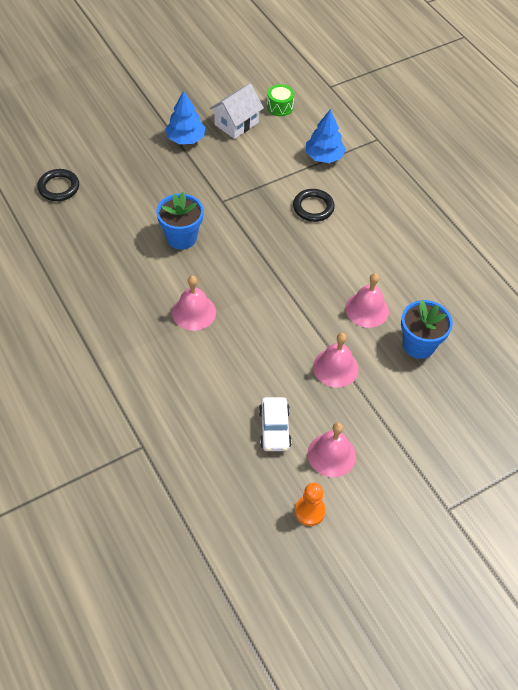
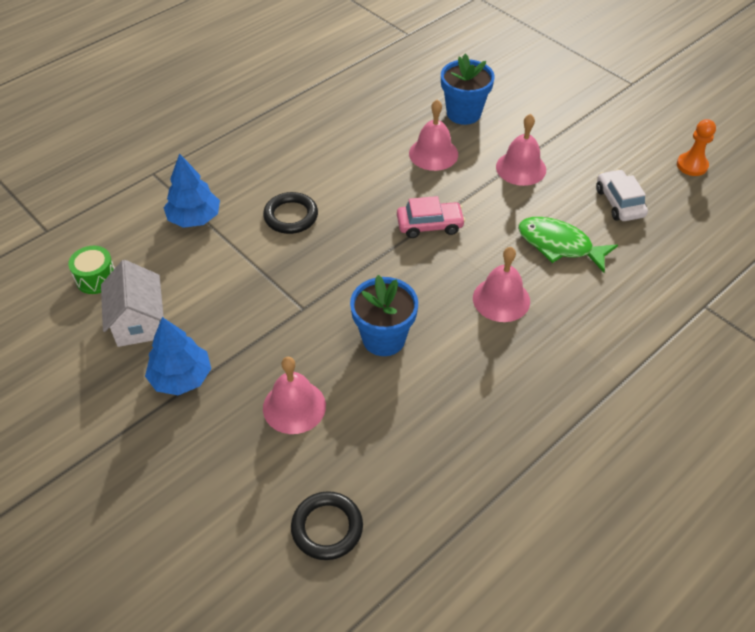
camera: 100 degrees left, 5 degrees down
white house [210,84,264,139] -> white house turned 45 degrees clockwise [101,260,164,347]
white car [259,397,292,451] -> white car turned 90 degrees counterclockwise [596,169,648,221]
pink bell [308,422,356,477] -> pink bell moved to [263,357,326,434]
none -> pink car [397,196,465,238]
none -> green fish [518,217,618,272]

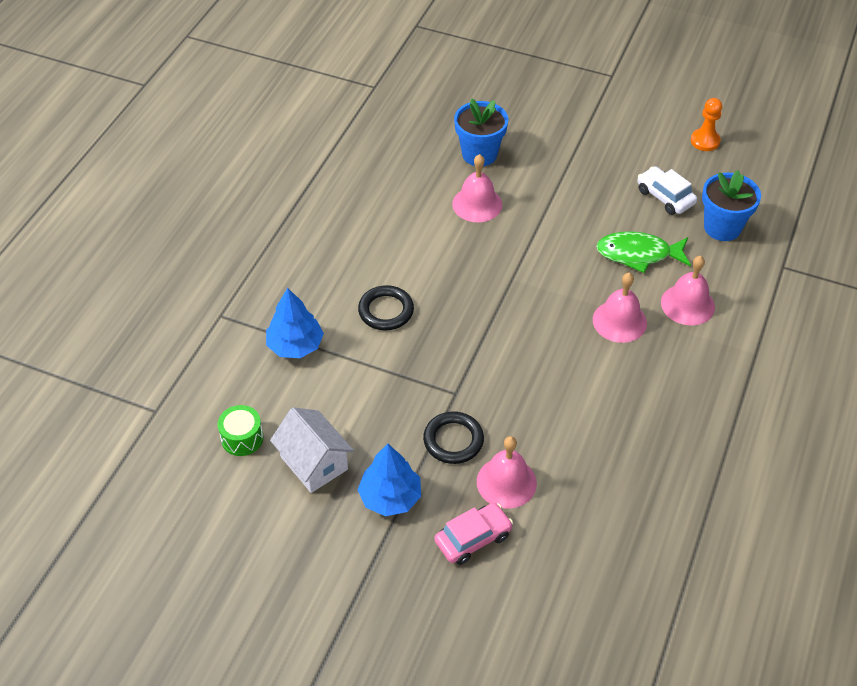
camera: 25 degrees left, 0 degrees up
black ring [291,491,363,560] -> black ring moved to [423,411,484,464]
blue flower pot [350,275,418,356] -> blue flower pot moved to [702,170,761,241]
pink car [397,196,465,238] -> pink car moved to [434,503,513,565]
pink bell [496,114,546,186] -> pink bell moved to [661,256,715,326]

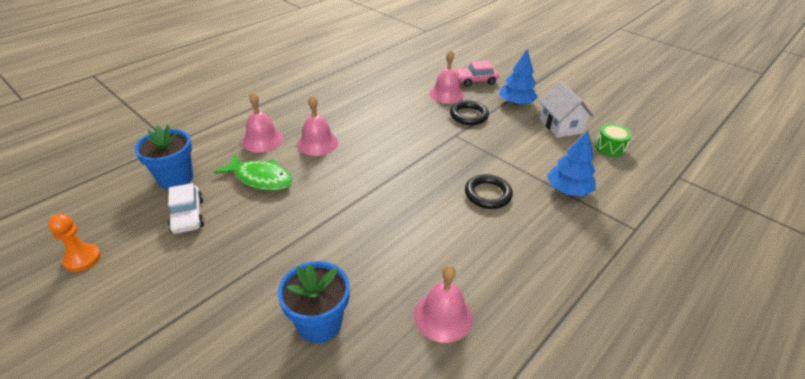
camera: 160 degrees left, 10 degrees down
pink bell [452,154,502,222] -> pink bell moved to [414,265,473,343]

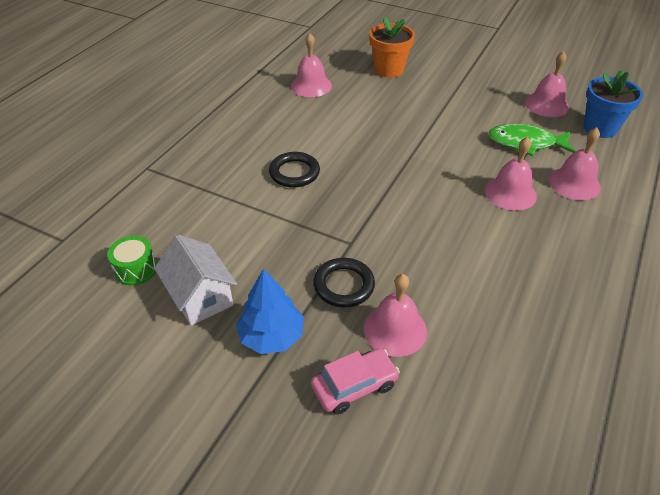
camera: 165 degrees right, 5 degrees up
orange pawn [48,214,101,272] -> none
white car [168,183,204,234] -> pink bell [525,51,569,117]
blue flower pot [278,261,350,343] -> orange flower pot [369,17,415,78]
blue tree [547,131,596,196] -> none

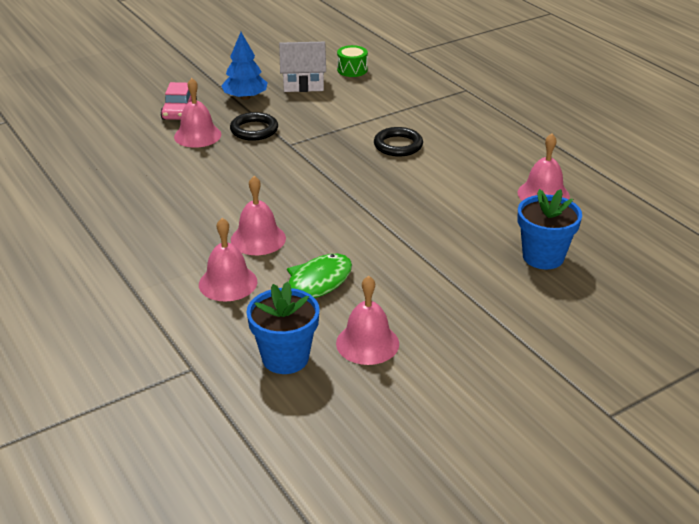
camera: 120 degrees right, 10 degrees down
orange flower pot [369,17,415,78] -> blue flower pot [518,189,582,269]

